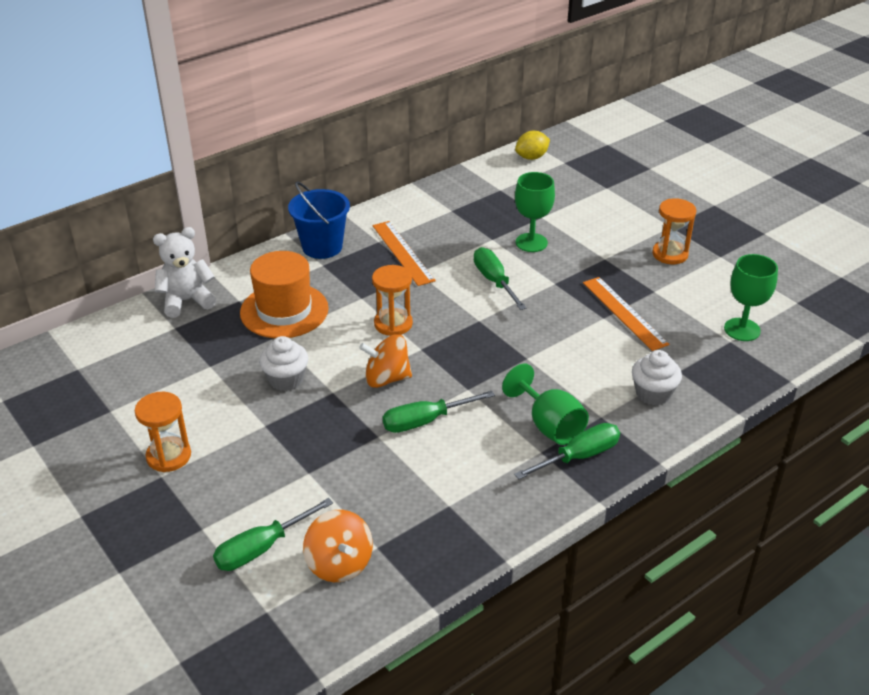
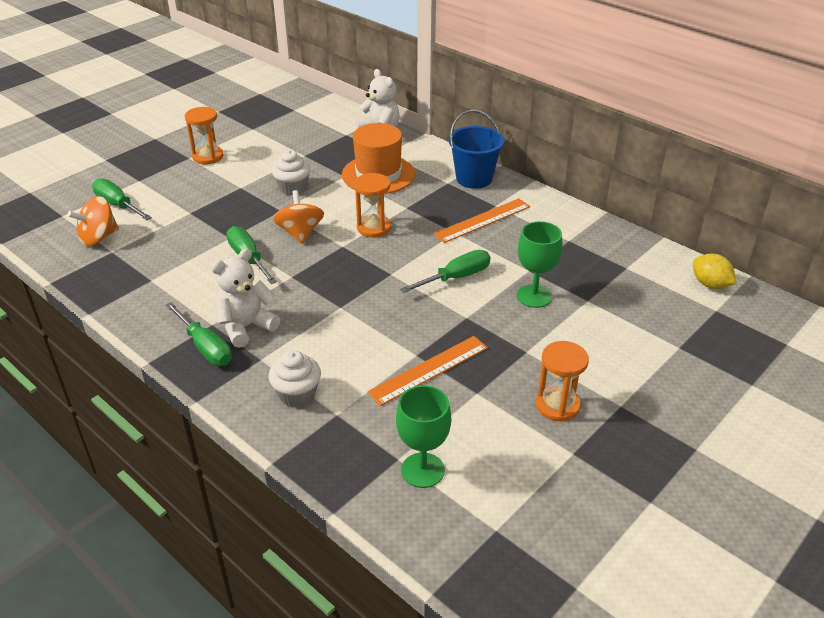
camera: 80 degrees right, 0 degrees up
green goblet [502,364,589,445] -> white teddy bear [211,249,280,348]

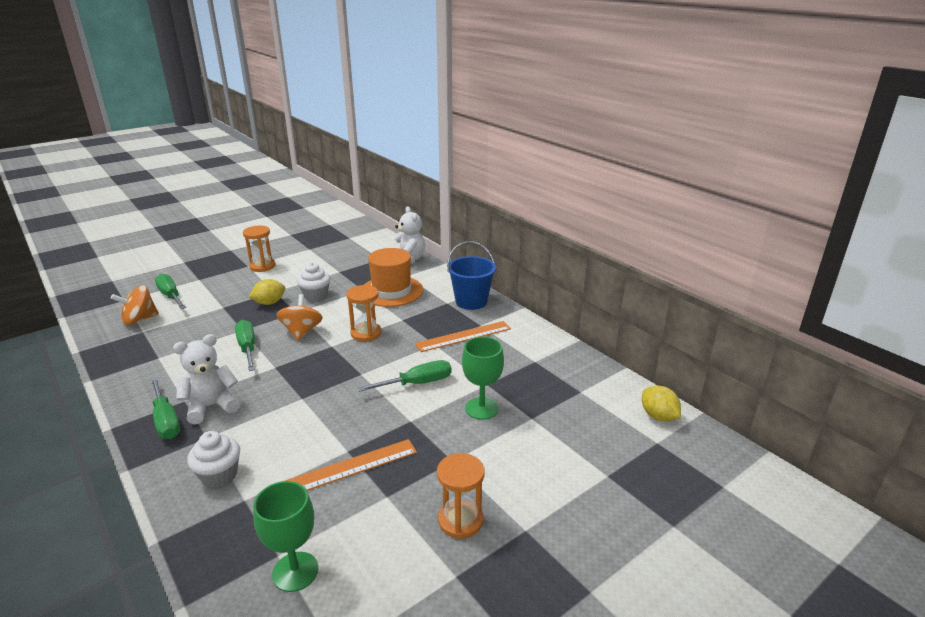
camera: 10 degrees right, 10 degrees down
none -> yellow lemon [249,279,285,305]

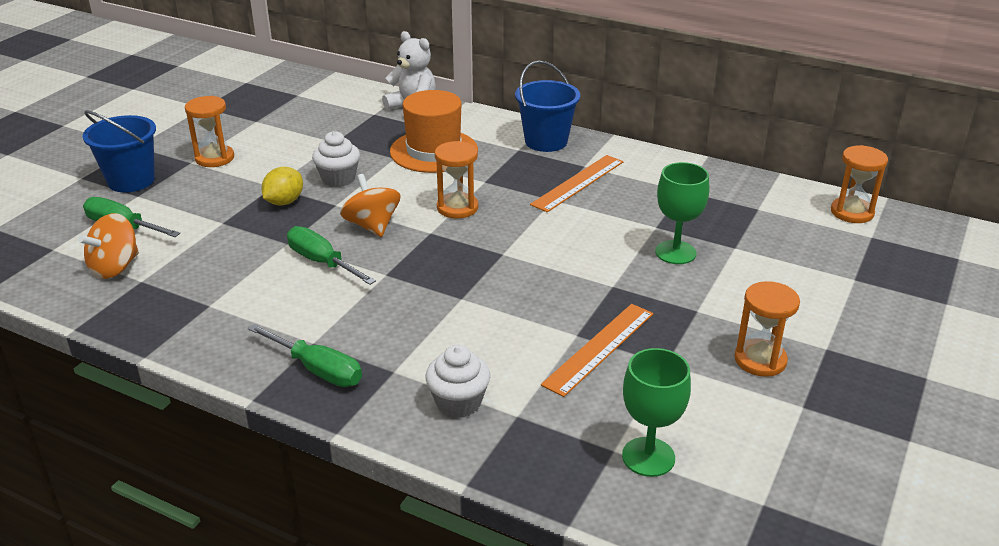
camera: 25 degrees left, 5 degrees up
white teddy bear [173,334,240,424] -> none
green screwdriver [357,360,451,392] -> none
yellow lemon [642,386,681,421] -> orange hourglass [831,145,888,223]
none -> blue bucket [83,110,156,193]

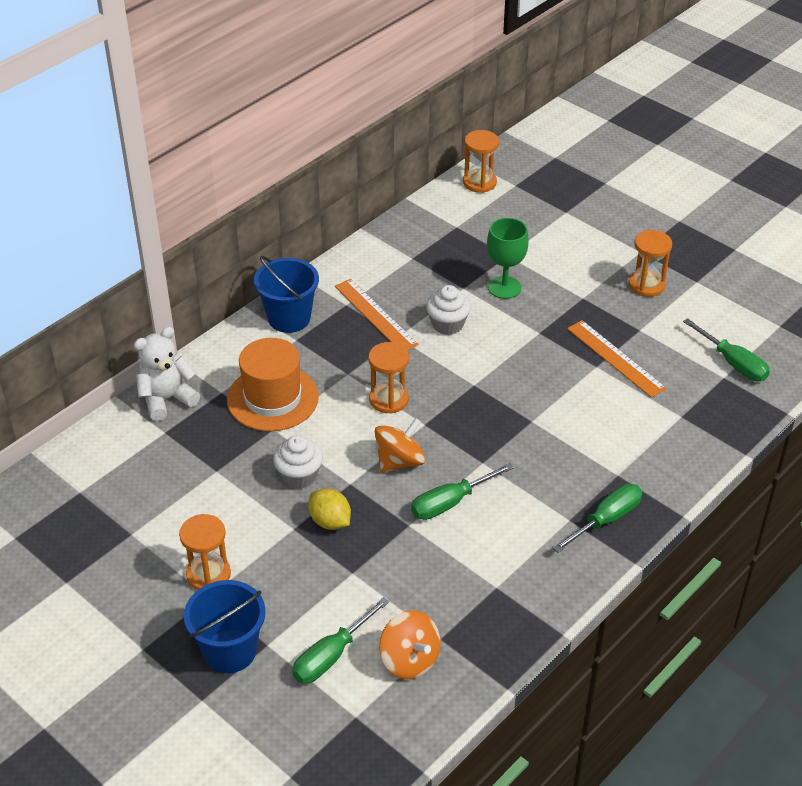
camera: 75 degrees left, 10 degrees up
orange spinning top [340,174,401,237] -> orange spinning top turned 150 degrees clockwise [375,418,425,473]
white cupcake [425,345,490,418] -> white cupcake moved to [426,285,471,335]
green goblet [622,348,691,477] -> green screwdriver [683,318,770,381]

